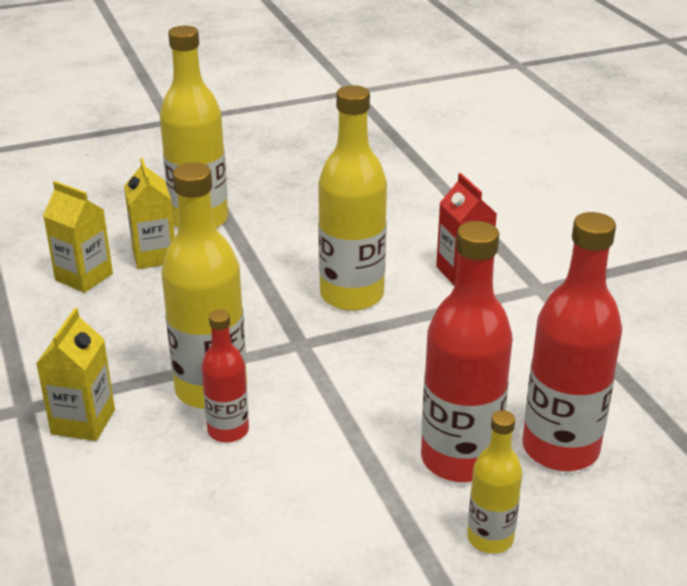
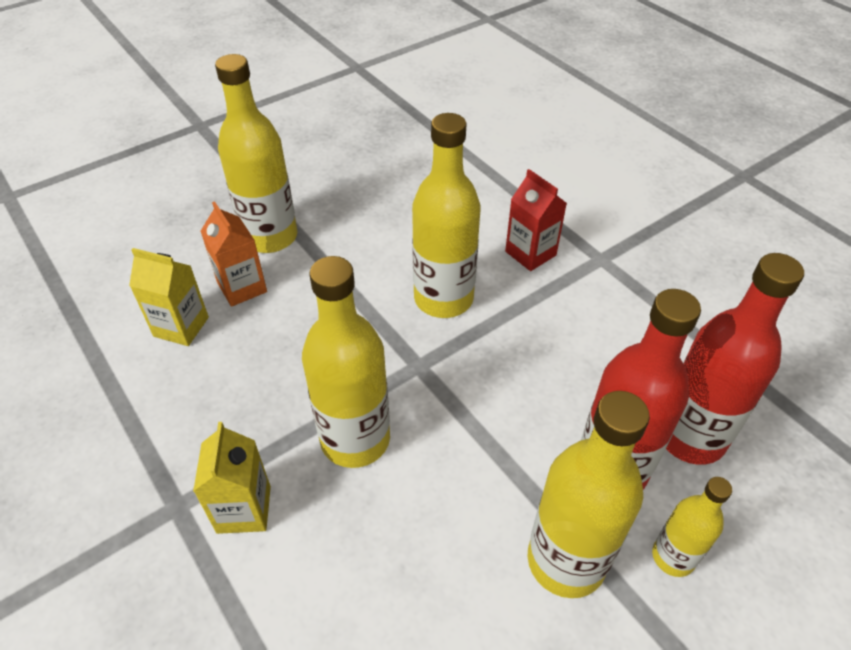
camera: 15 degrees left, 15 degrees up
yellow carton [124,158,175,269] -> orange carton [200,201,267,307]
red bottle [201,310,249,443] -> none
none -> yellow bottle [527,391,650,598]

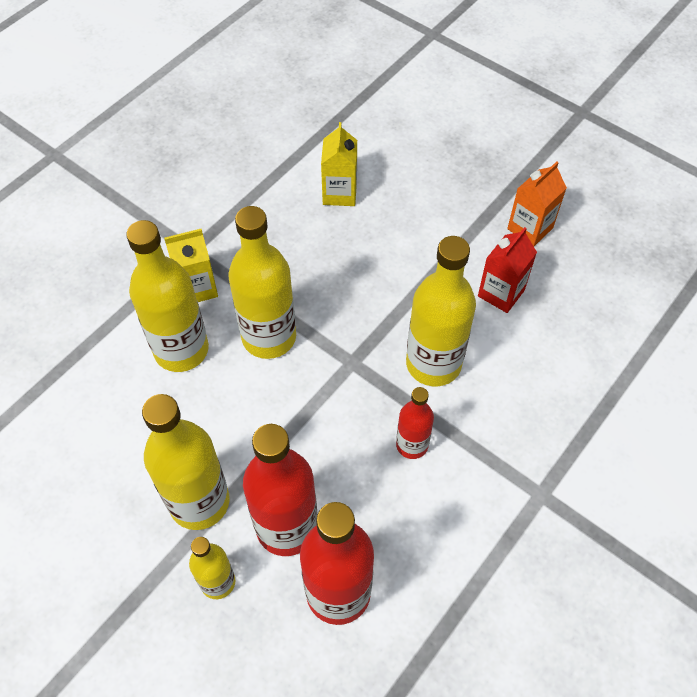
camera: 75 degrees right, 10 degrees up
orange carton [200,201,267,307] -> orange carton moved to [507,162,567,246]
yellow bottle [215,54,297,253] -> yellow bottle moved to [126,220,209,372]
red carton [505,169,567,271] -> red carton moved to [478,227,537,313]
none -> red bottle [396,387,434,459]

